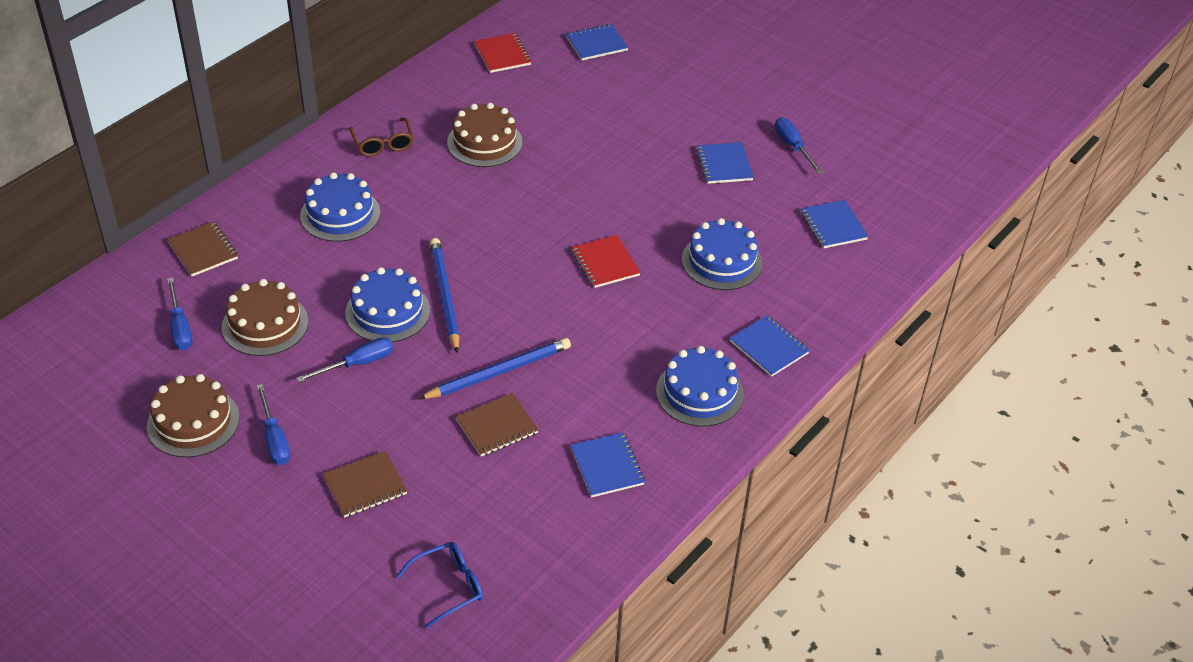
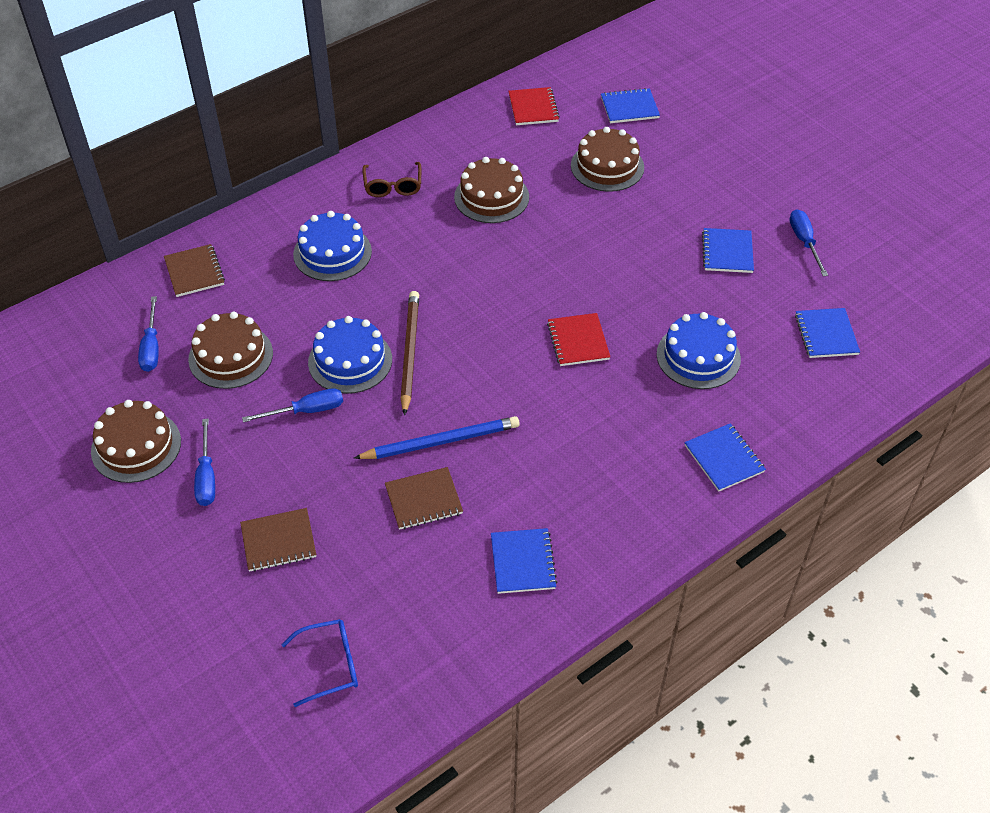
camera: 15 degrees right, 5 degrees up
blue pencil [430,238,460,353] -> brown pencil [400,291,419,416]
blue cake [656,346,744,427] -> none
none -> brown cake [571,127,644,192]

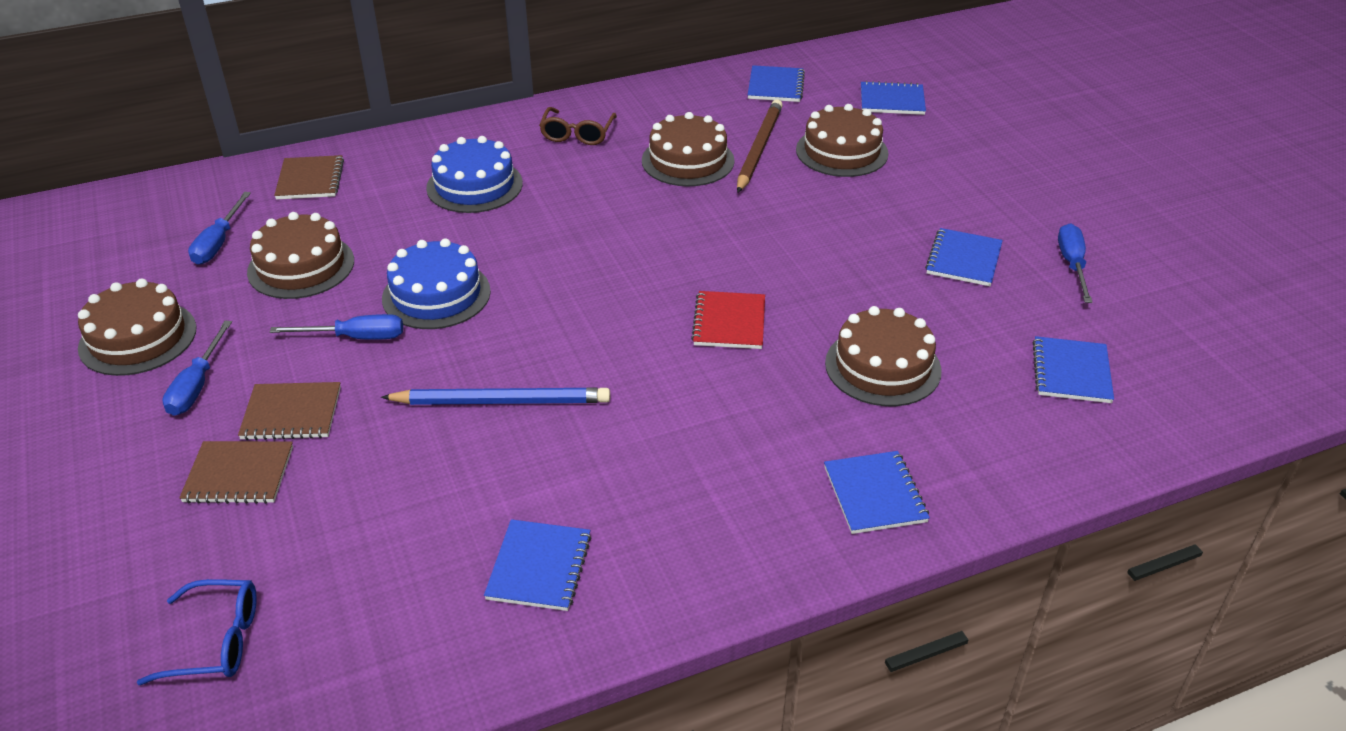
camera: 15 degrees right, 10 degrees down
brown notebook [385,467,463,530] -> brown notebook moved to [238,382,341,440]
brown pencil [400,291,419,416] -> brown pencil moved to [737,99,783,193]
red notebook [508,87,560,125] -> blue notebook [748,65,805,102]
blue cake [656,312,741,389] -> brown cake [825,306,942,406]

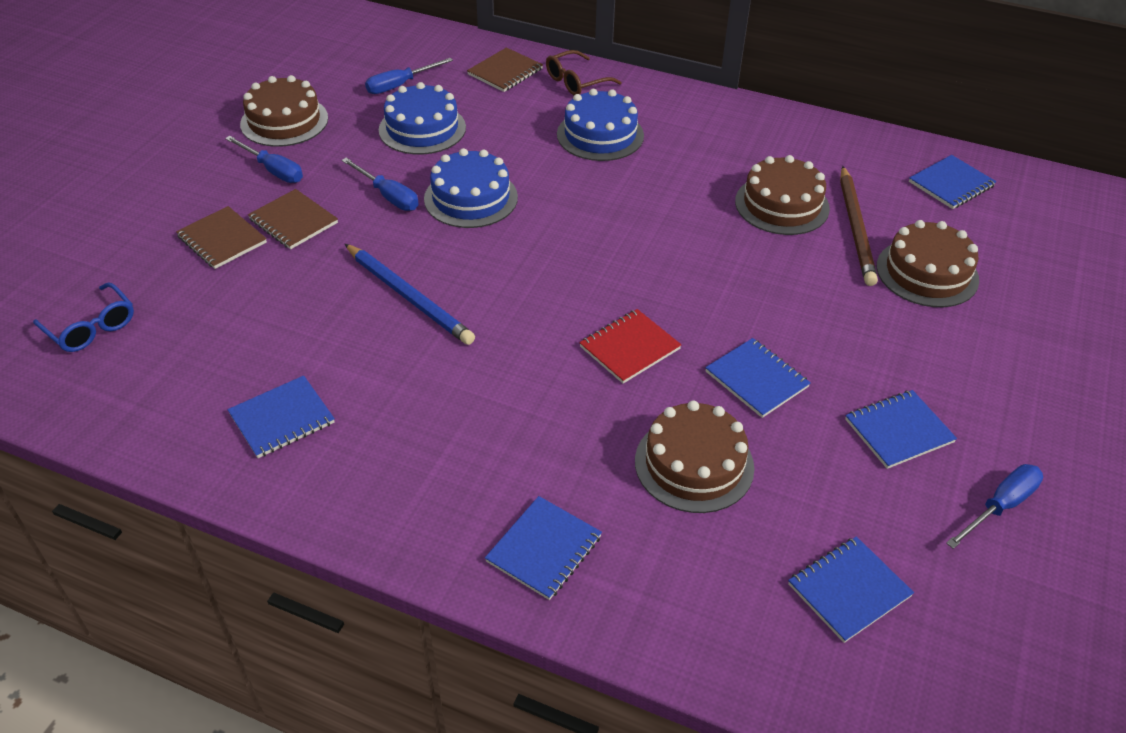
camera: 45 degrees right, 5 degrees up
blue screwdriver [162,321,232,416] -> blue screwdriver turned 105 degrees counterclockwise [225,136,303,183]
brown cake [247,212,354,299] -> blue cake [379,82,466,155]
brown glasses [539,107,617,145] -> brown glasses moved to [546,50,622,95]
brown pencil [737,99,783,193] -> brown pencil turned 120 degrees clockwise [840,166,878,286]
blue notebook [861,81,926,115] -> blue notebook moved to [705,338,811,418]

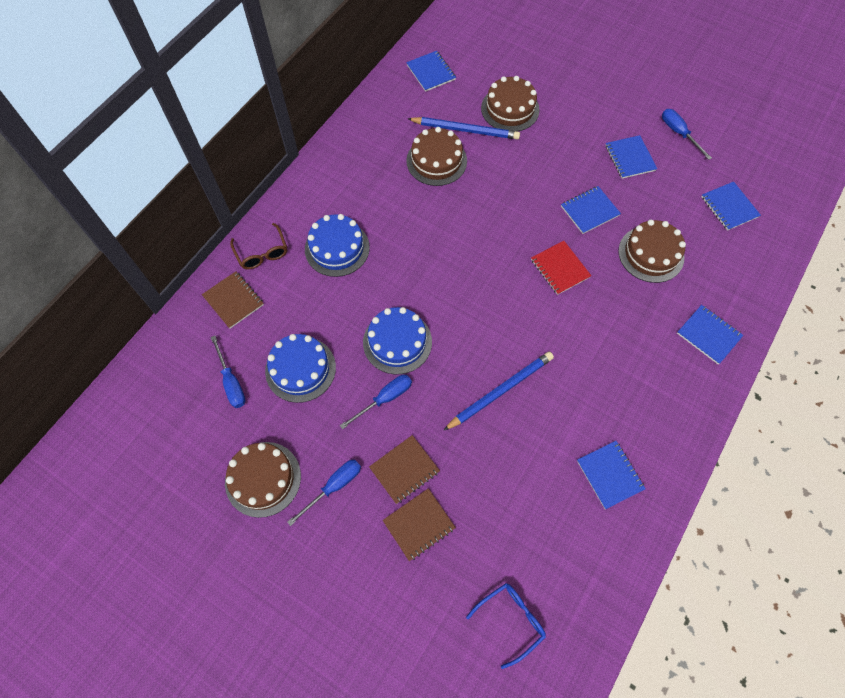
camera: 80 degrees left, 20 degrees up
brown pencil [840,166,878,286] -> blue pencil [408,117,520,140]

